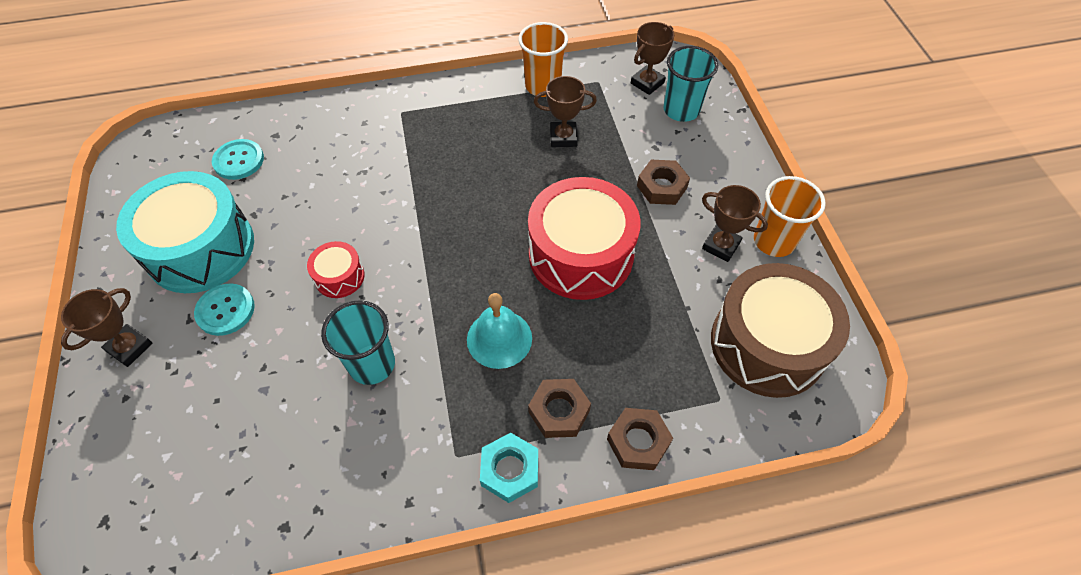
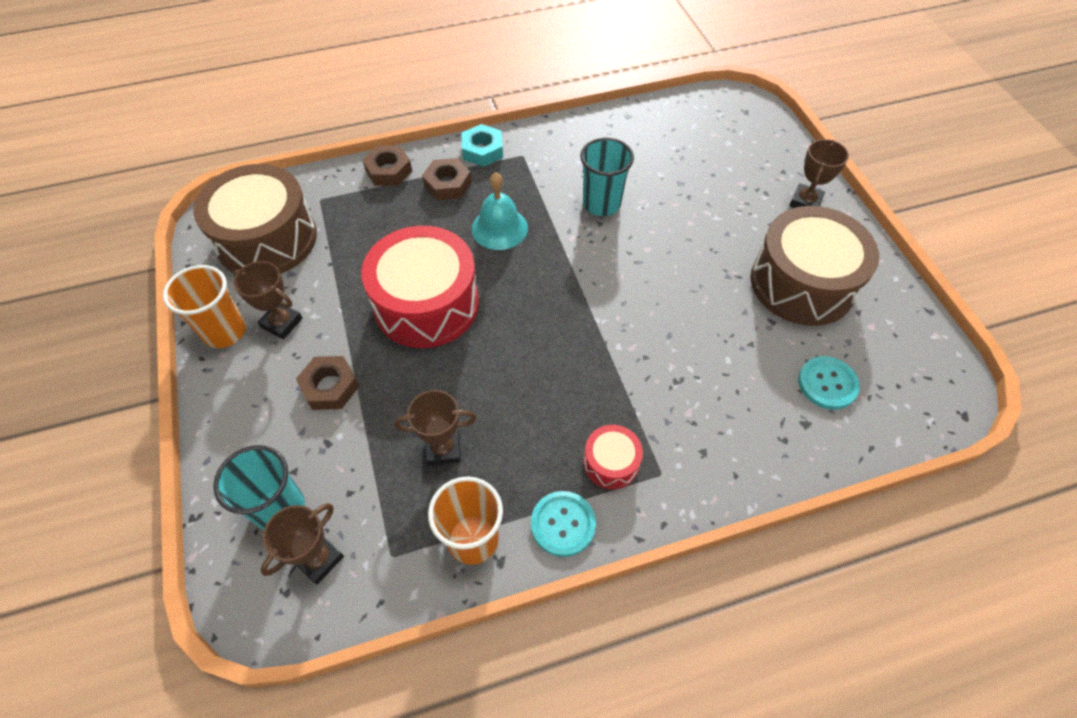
camera: 175 degrees right, 0 degrees up
turquoise drum [116,171,254,293] -> brown drum [750,206,879,326]
turquoise button [194,283,255,336] -> turquoise button moved to [531,491,596,557]
red drum [307,241,364,298] -> red drum moved to [583,425,643,489]

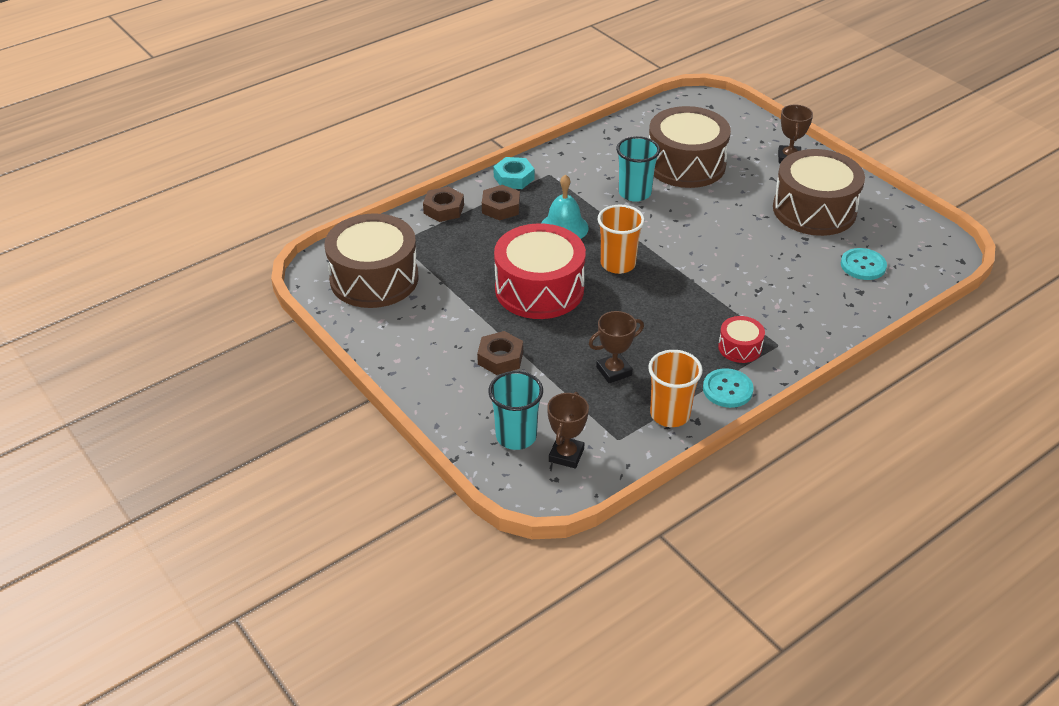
camera: 20 degrees left, 15 degrees down
orange cup [163,265,246,348] -> orange cup moved to [597,205,645,274]
brown trophy [233,261,303,339] -> none
none -> brown drum [649,106,731,188]

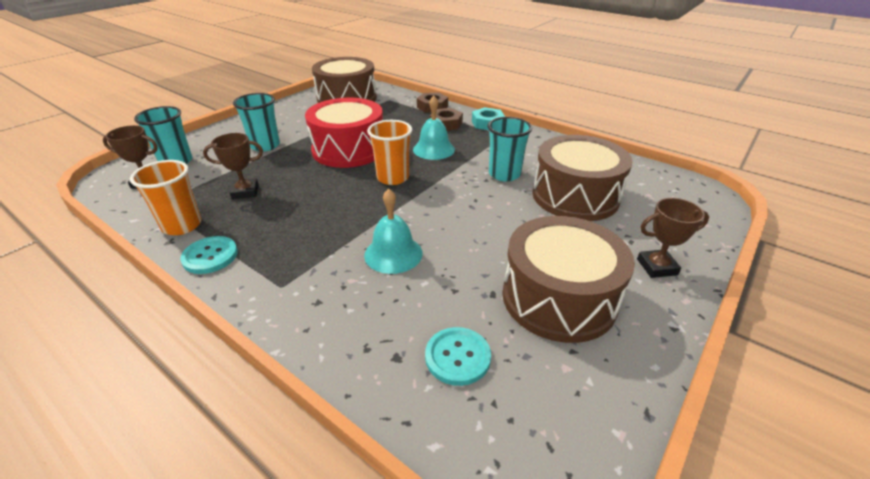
camera: 75 degrees right, 5 degrees down
brown nut [477,331,523,375] -> turquoise cup [233,93,280,152]
brown trophy [589,311,644,383] -> brown trophy turned 60 degrees counterclockwise [203,133,263,199]
red drum [718,316,765,363] -> none
none -> turquoise bell [364,189,423,274]

